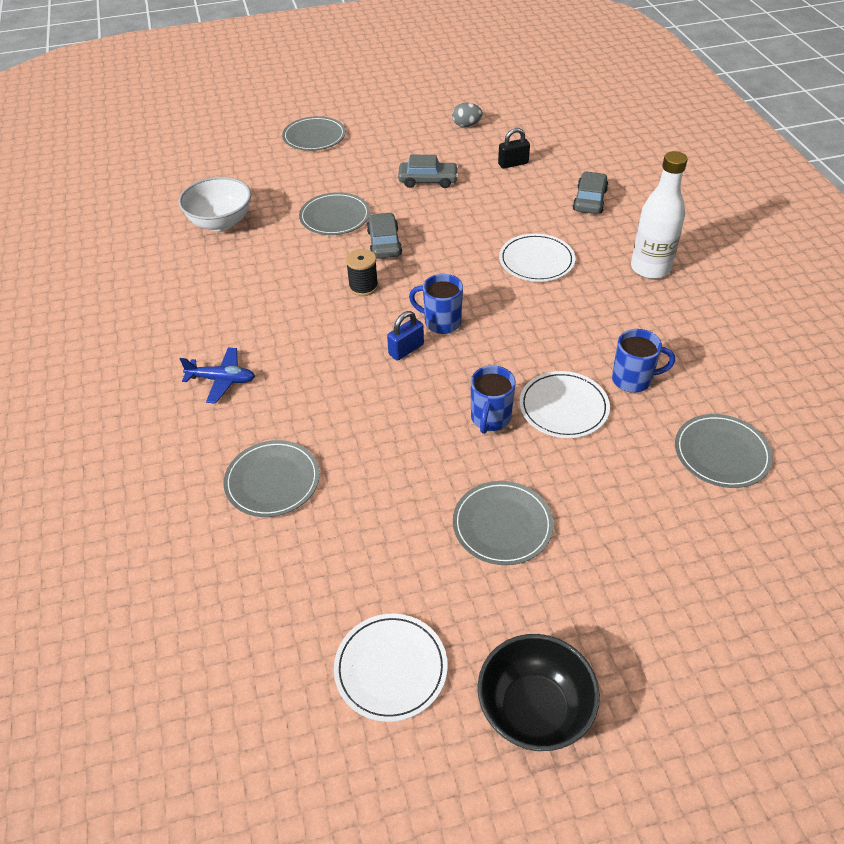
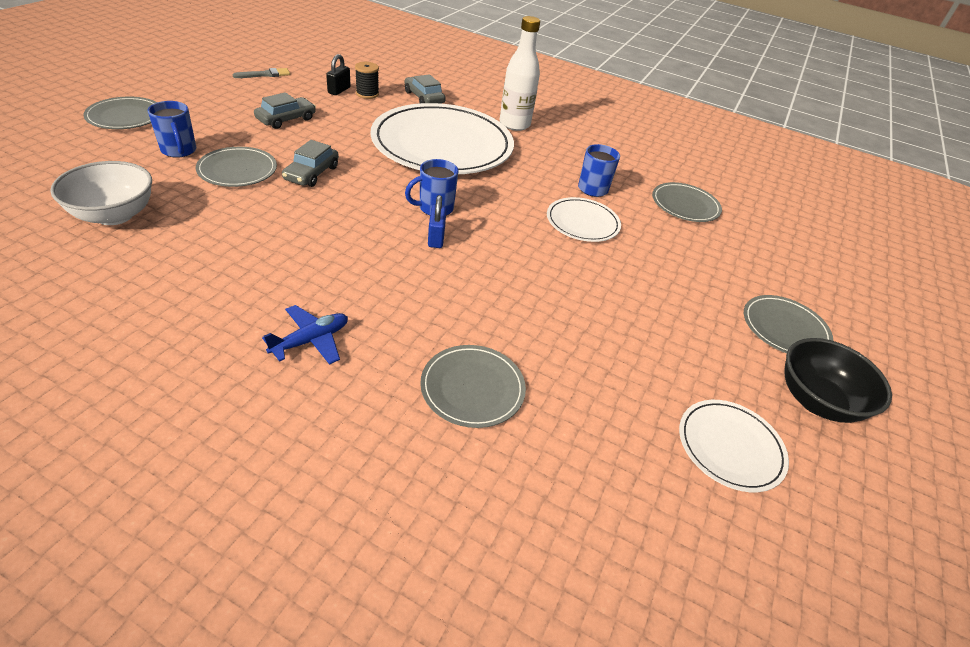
camera: 55 degrees left, 5 degrees down
black spool [346,249,378,296] -> black spool moved to [355,62,379,99]
grey car [367,213,402,259] -> grey car turned 105 degrees counterclockwise [282,140,339,187]
grey egg [452,103,483,127] -> grey brush [232,68,290,78]
grey plate [453,481,554,565] -> grey plate moved to [744,295,833,353]
blue mug [471,365,516,434] -> blue mug moved to [147,101,197,158]
white plate [499,234,575,282] -> white plate [370,103,514,174], size x2.15

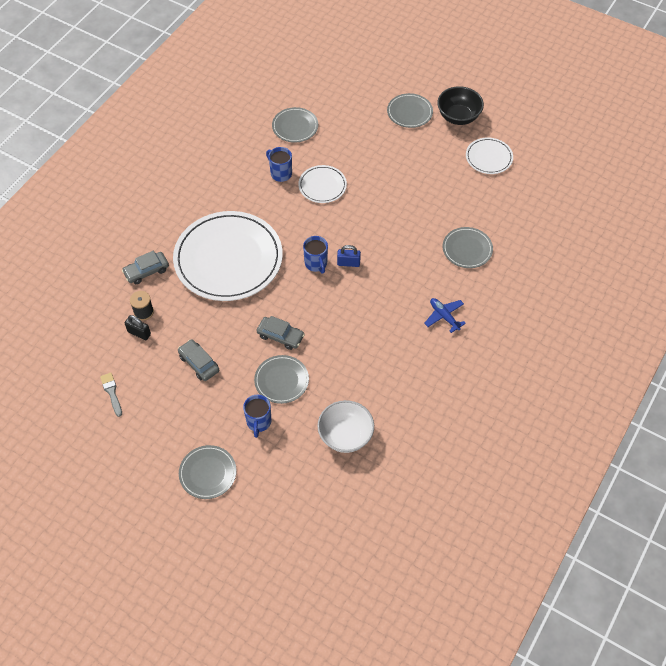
camera: 80 degrees left, 15 degrees up
blue mug [147,101,197,158] -> blue mug turned 120 degrees clockwise [243,395,271,438]
white bottle [500,16,540,131] -> none

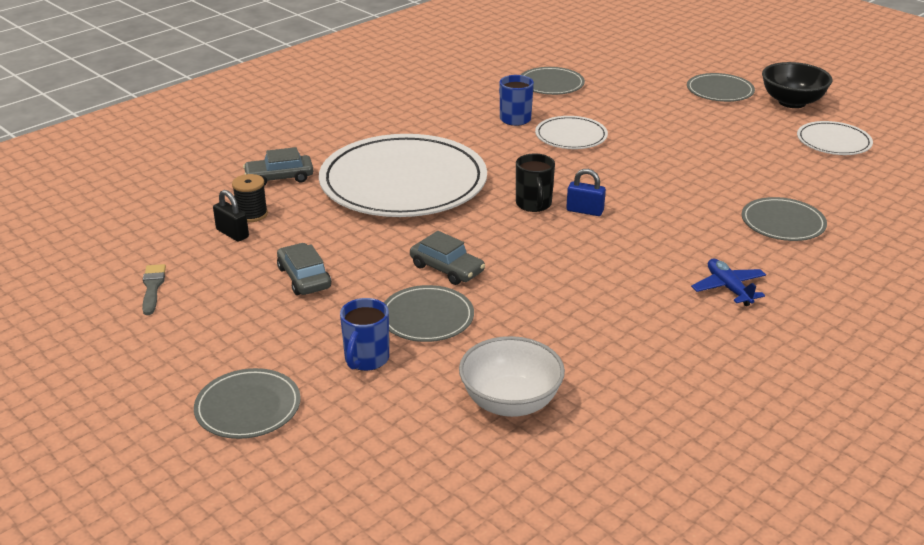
camera: 15 degrees right, 25 degrees down
blue mug [303,236,328,274] -> black mug [516,154,555,212]

